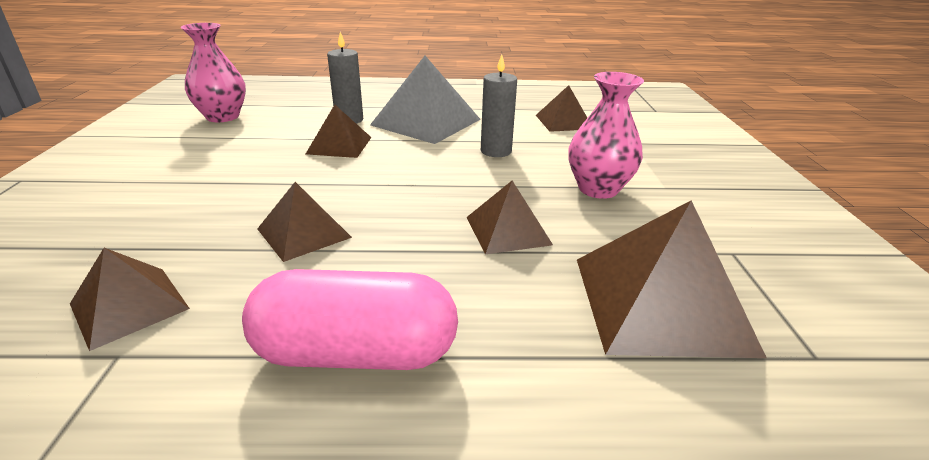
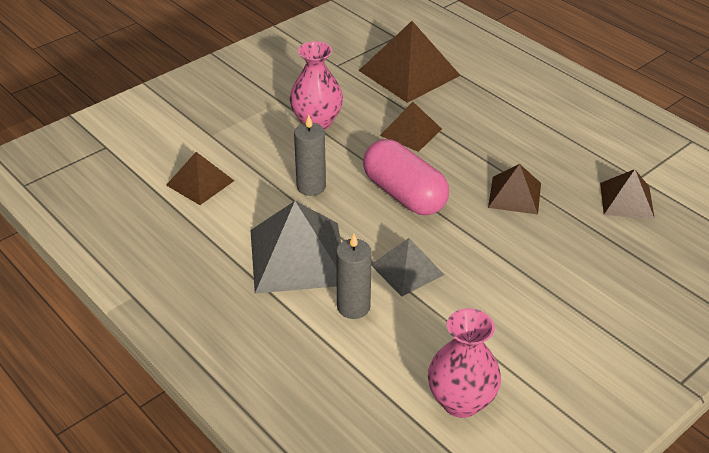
camera: 130 degrees left, 10 degrees up
pink capsule [242,269,458,370] -> pink capsule moved to [363,139,449,215]
brown pyramid [306,105,371,158] -> grey pyramid [371,238,444,297]

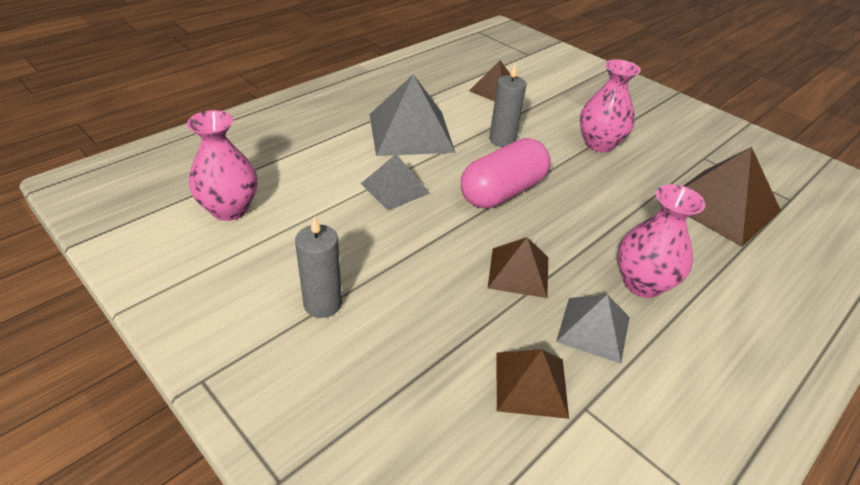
camera: 85 degrees right, 0 degrees up
grey candle [336,233,372,319] -> grey candle moved to [295,216,342,318]
brown pyramid [380,102,442,152] -> none
none -> grey pyramid [556,294,630,364]
none -> pink vase [618,184,706,298]

